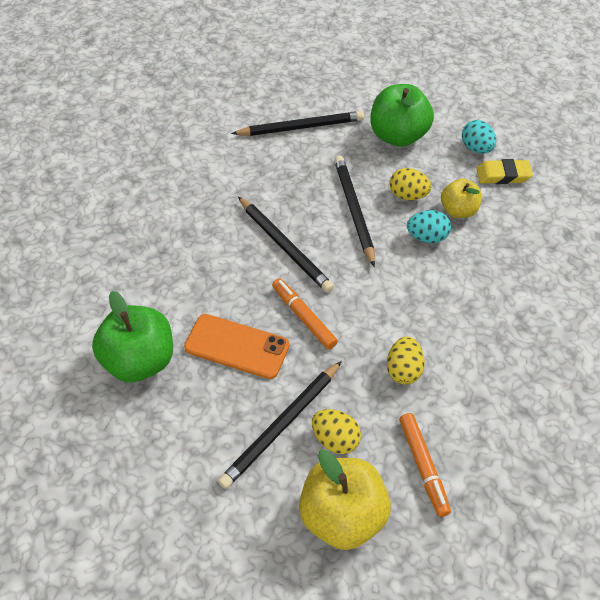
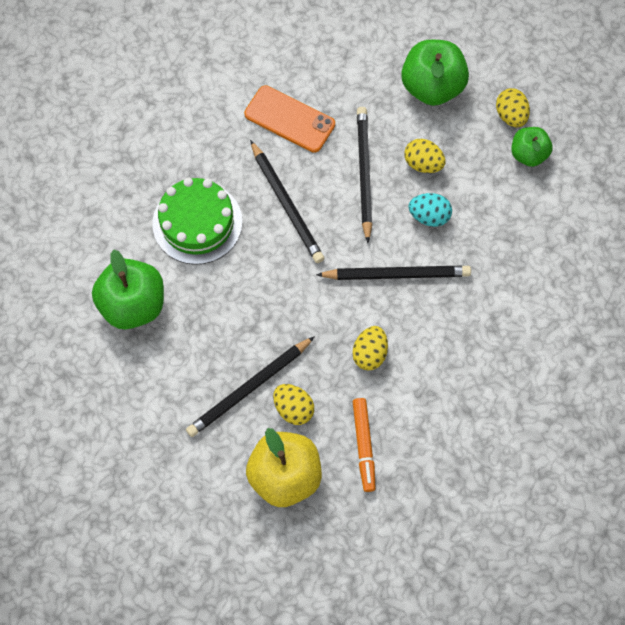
camera: 10 degrees right, 15 degrees up
orange phone [184,314,289,379] -> orange phone moved to [244,85,335,153]
black pencil [231,111,364,136] -> black pencil moved to [316,265,471,280]
orange marker [272,278,338,350] -> none
yellow apple [441,179,482,218] -> none
turquoise egg [462,120,496,153] -> yellow egg [496,88,530,128]
yellow eraser [476,159,533,184] -> green apple [511,127,553,167]
none -> green cake [152,178,242,265]

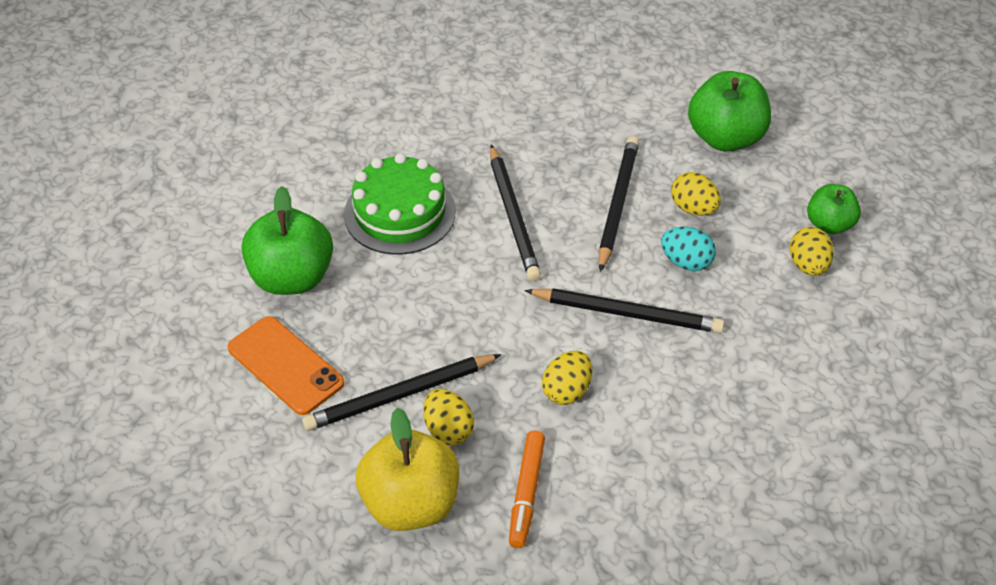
camera: 15 degrees right, 20 degrees down
orange phone [244,85,335,153] -> orange phone moved to [227,316,344,415]
yellow egg [496,88,530,128] -> yellow egg moved to [790,227,834,276]

